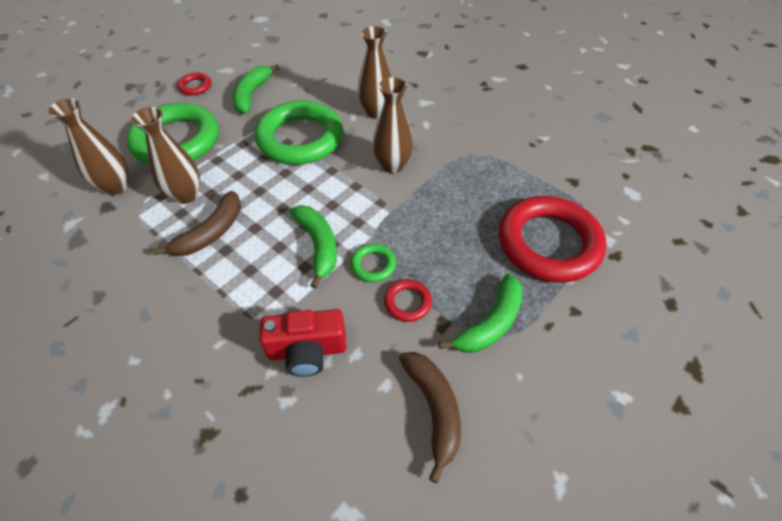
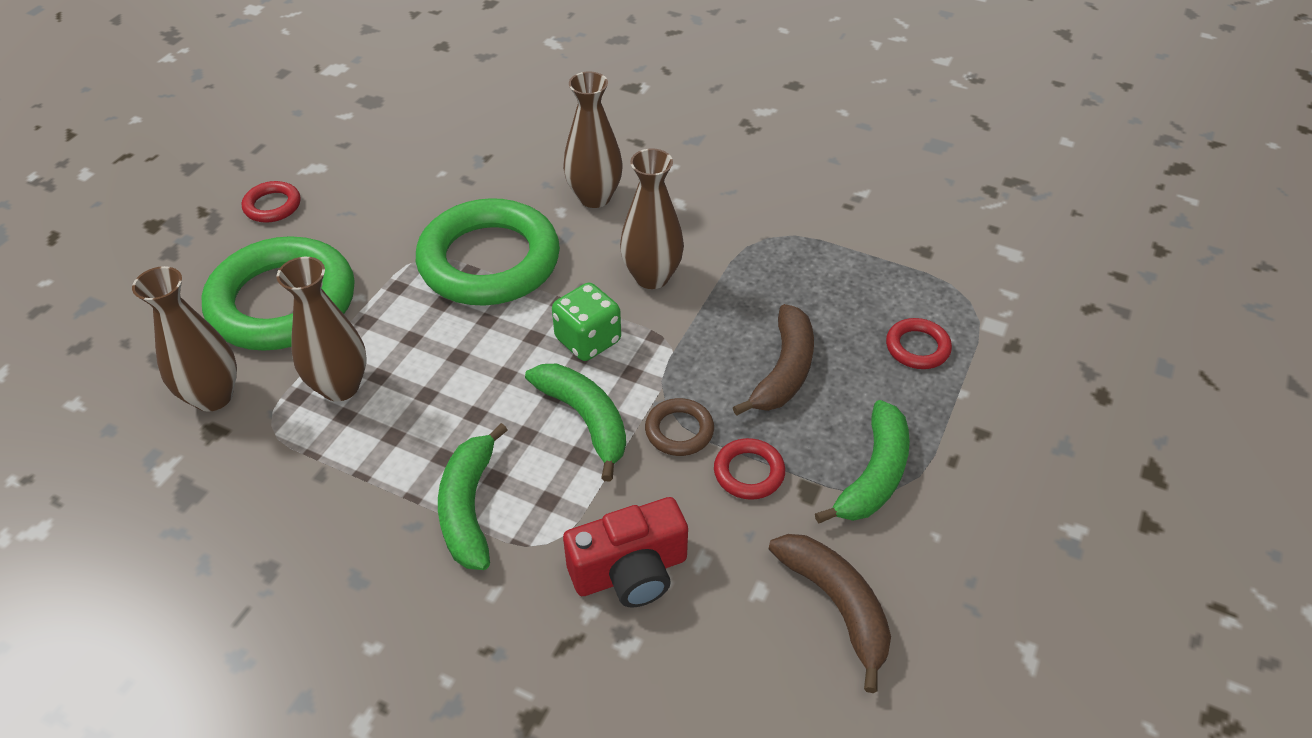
camera: 15 degrees left, 5 degrees down
brown banana [153,191,241,256] -> brown banana moved to [733,304,814,416]
green banana [233,65,280,114] -> green banana moved to [438,423,507,570]
green ring [351,244,396,282] -> brown ring [645,398,714,456]
red ring [499,196,607,283] -> red ring [886,318,952,369], size x0.42
none -> green dice [552,283,621,361]

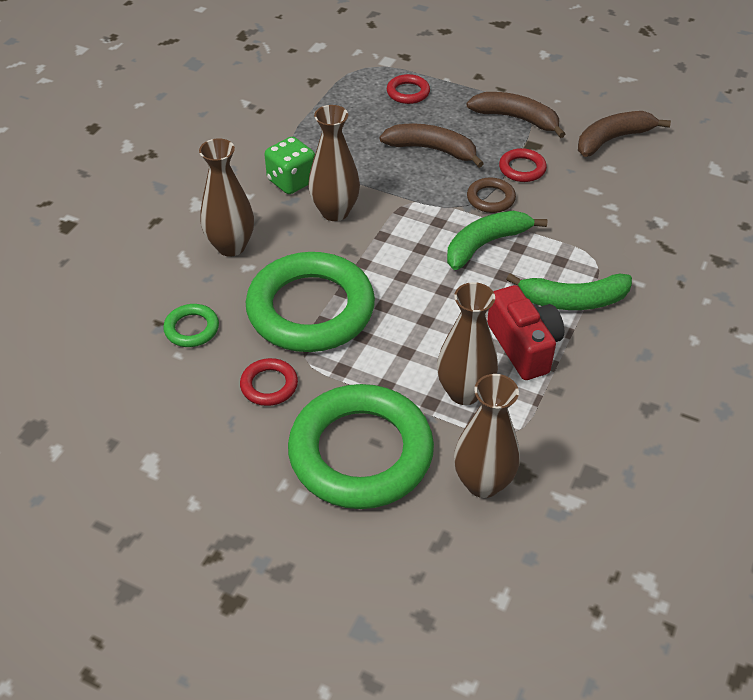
camera: 90 degrees left, 0 degrees up
red ring [242,181,300,223] -> red ring moved to [240,358,298,406]
green dice [552,283,621,361] -> green dice moved to [265,137,315,194]
red camera [563,497,688,608] -> red camera moved to [487,285,564,380]
green banana [815,400,910,524] -> brown banana [466,92,565,138]
none -> green ring [163,304,219,347]

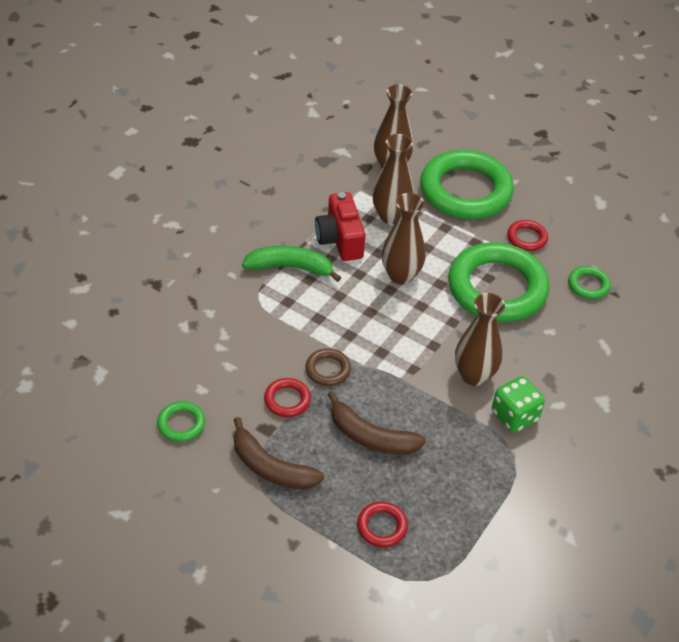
camera: 175 degrees left, 0 degrees up
brown vase [199,138,254,257] -> brown vase moved to [382,193,426,285]
green banana [447,211,547,270] -> none
brown banana [578,111,671,157] -> green ring [157,401,205,442]

